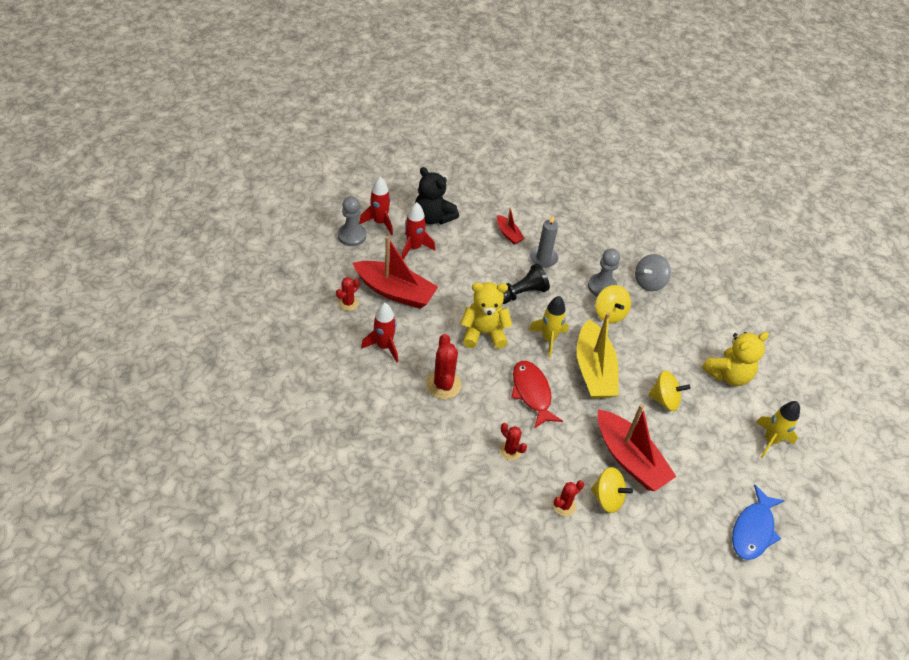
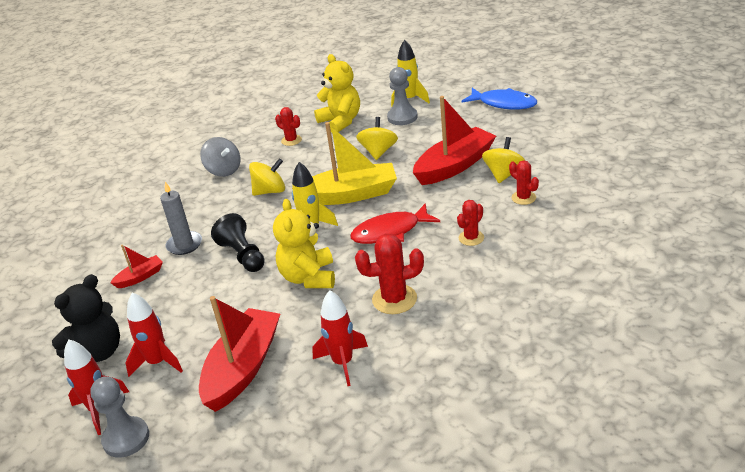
camera: 85 degrees left, 15 degrees down
red cactus [336,277,359,311] -> red cactus moved to [275,107,302,146]
grey pawn [588,249,620,297] -> grey pawn moved to [387,67,418,125]

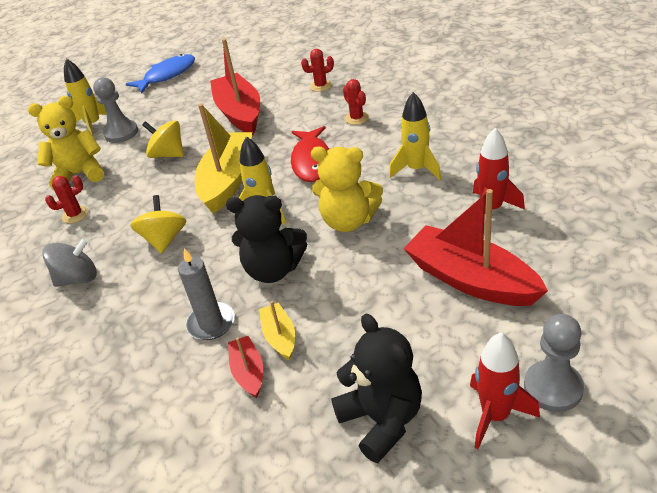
camera: 70 degrees left, 5 degrees up
red rocket [125,293,183,377] -> none
black pawn [211,213,265,272] -> black teddy bear [226,195,307,283]
red cactus [355,233,424,314] -> yellow rocket [389,92,441,180]
yellow spinning top [482,137,525,183] -> none
none -> yellow boat [259,301,295,360]

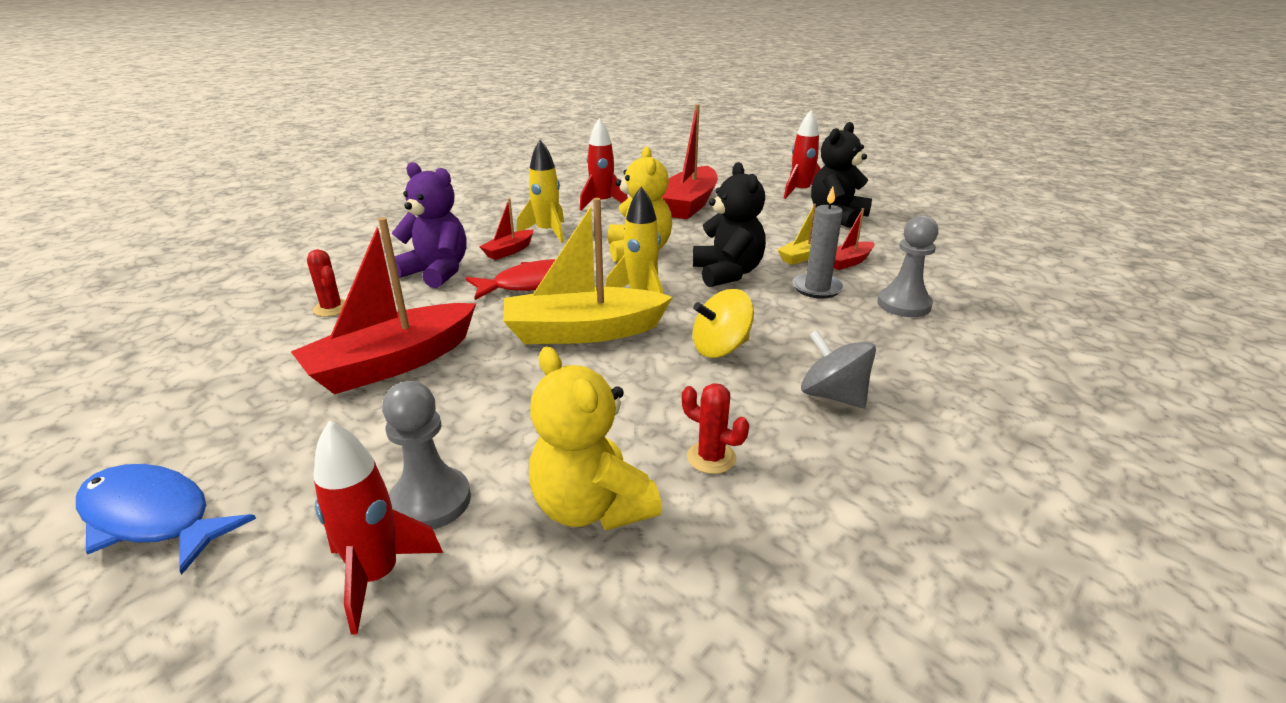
camera: 115 degrees left, 10 degrees down
yellow rocket [64,59,107,138] -> red rocket [314,421,443,634]
yellow spinning top [142,120,184,158] -> none
red cactus [343,79,369,125] -> purple teddy bear [392,162,467,288]
grey pawn [524,314,584,412] -> grey pawn moved to [877,215,938,317]
none -> red boat [479,198,533,260]

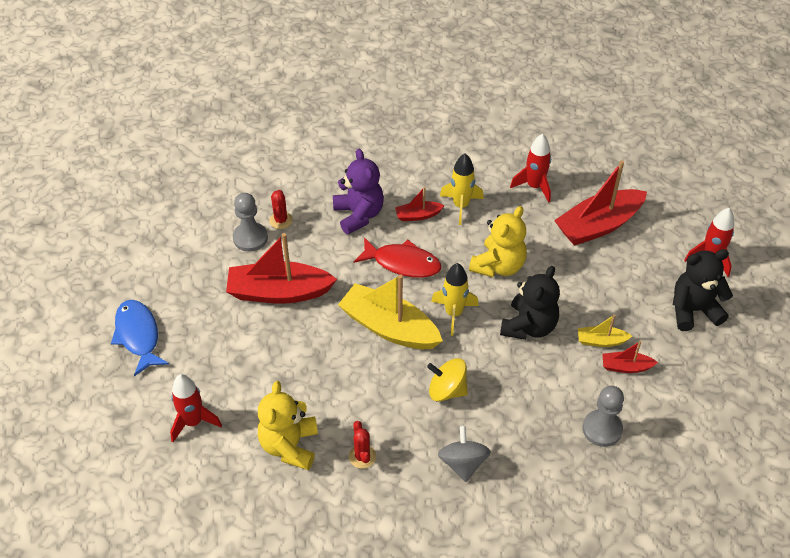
camera: 40 degrees right, 20 degrees up
grey pawn [382,381,471,529] -> grey pawn moved to [233,193,268,252]
grey candle [792,186,844,299] -> none

